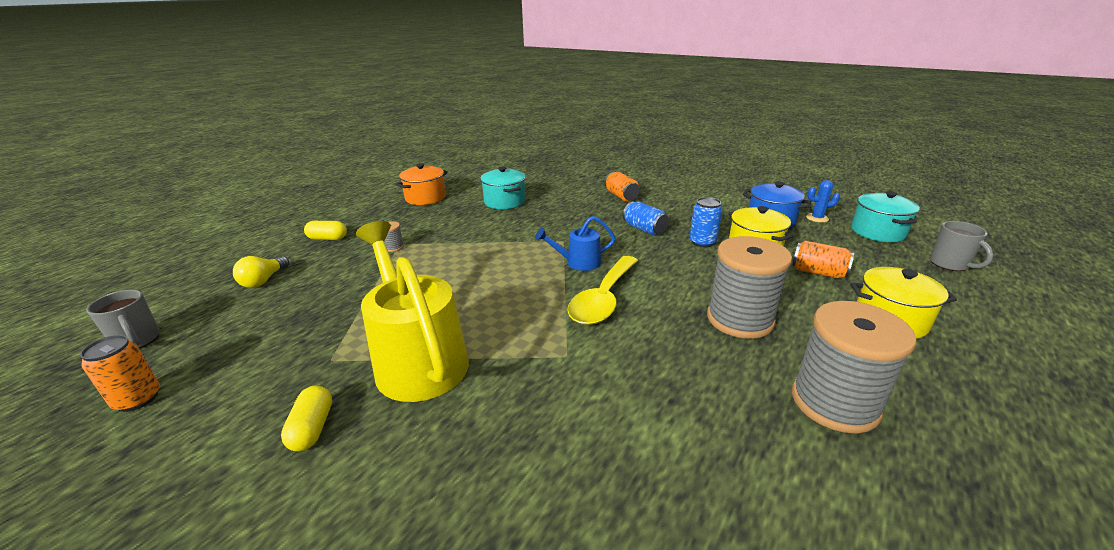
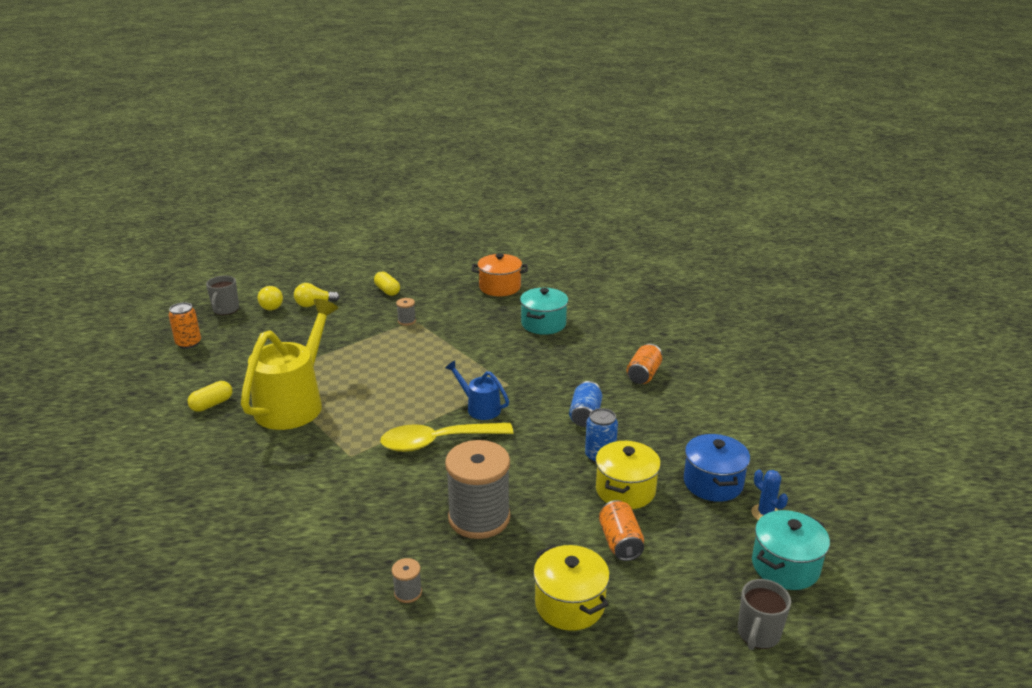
camera: 50 degrees right, 0 degrees up
grey spool [792,301,917,433] -> grey spool [392,558,422,603], size x0.41
none -> yellow light bulb [258,286,283,310]

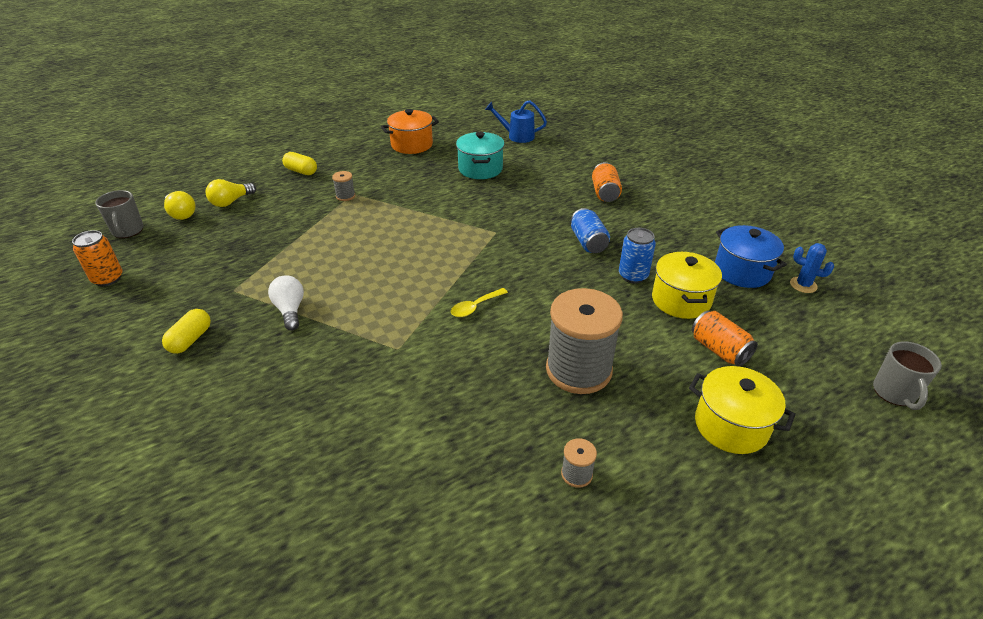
camera: 25 degrees left, 10 degrees up
yellow watering can [241,299,338,430] -> white light bulb [268,275,304,330]
yellow spoon [380,423,513,452] -> yellow spoon [451,288,508,317], size x0.47
blue watering can [445,360,509,420] -> blue watering can moved to [485,100,547,143]
turquoise pot [752,510,830,590] -> none

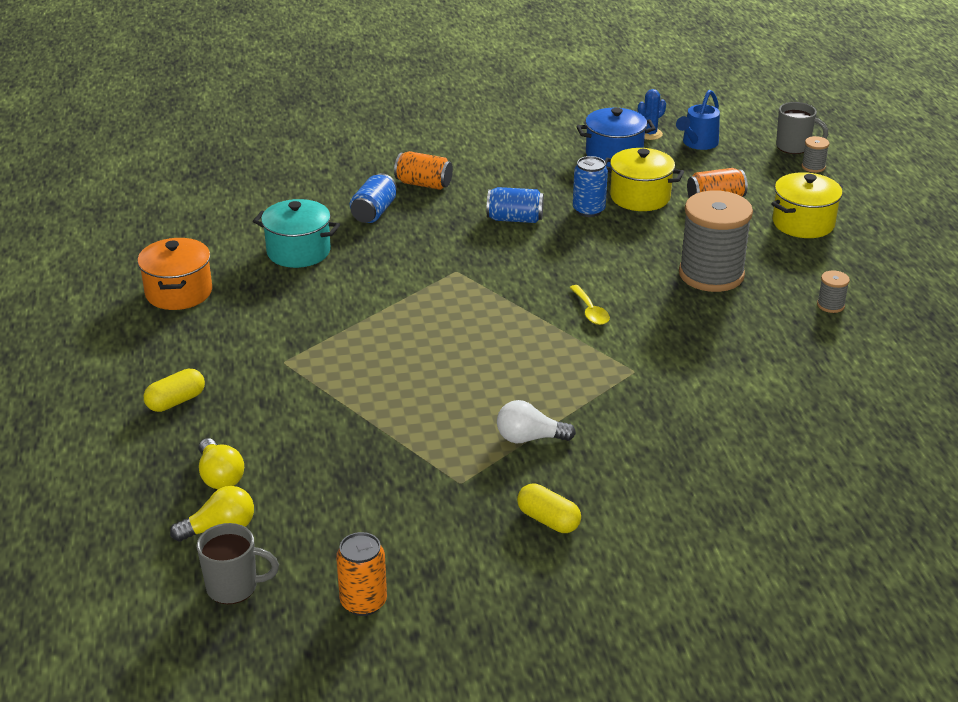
camera: 70 degrees left, 5 degrees down
grey spool [332,171,355,201] -> grey spool moved to [802,136,829,173]
blue watering can [485,100,547,143] -> blue watering can moved to [676,90,720,150]
none -> blue can [350,173,397,223]

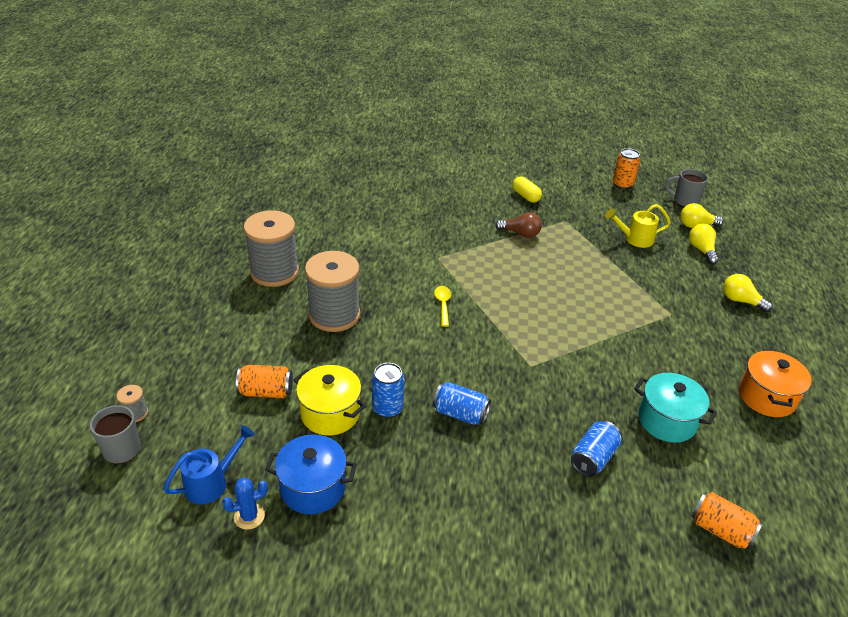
camera: 165 degrees left, 5 degrees up
yellow capsule [144,369,205,412] -> yellow light bulb [723,274,773,312]
orange can [394,151,453,190] -> orange can moved to [691,492,763,550]
white light bulb [497,400,576,443] -> brown light bulb [495,212,542,238]
yellow pot [771,172,843,238] -> none
grey spool [817,270,850,313] -> grey spool [243,210,299,287], size x2.45
none -> yellow watering can [605,204,671,248]

